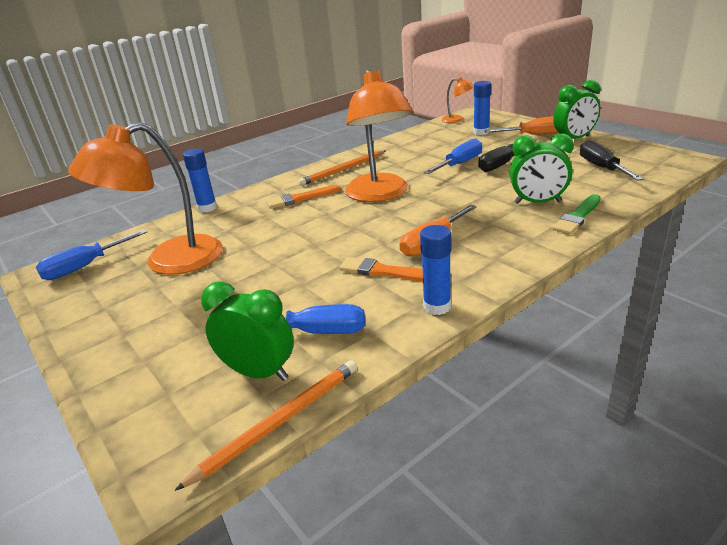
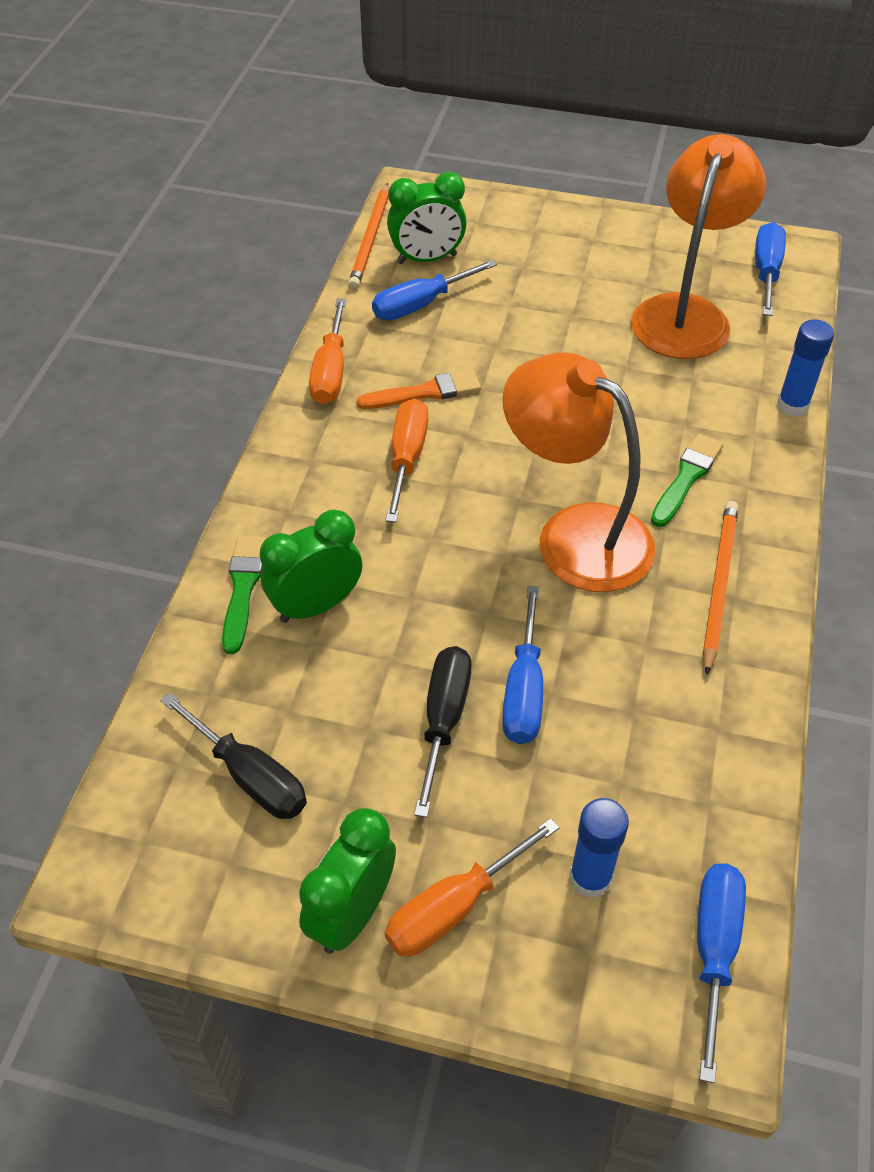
camera: 140 degrees right, 20 degrees up
orange brush [266,185,341,209] -> green brush [651,434,723,527]
blue glue stick [420,225,452,315] -> orange screwdriver [309,298,346,404]
orange lamp [441,77,474,123] -> blue screwdriver [697,864,746,1083]

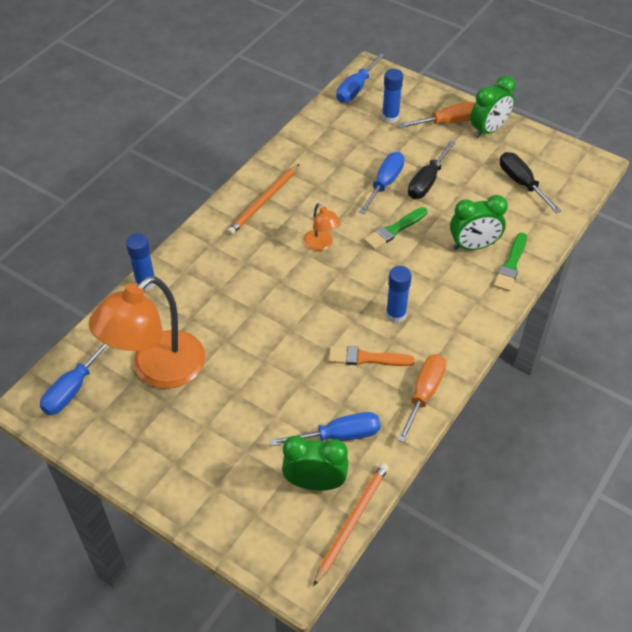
camera: 160 degrees left, 0 degrees up
orange screwdriver [385,399,428,523] -> blue glue stick [386,266,412,323]
orange lamp [502,352,655,592] -> orange lamp [304,203,341,251], size x0.45
green brush [651,434,723,527] -> green brush moved to [364,207,427,250]

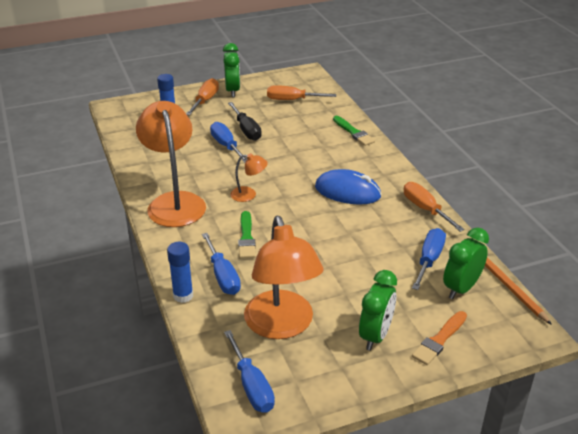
camera: 55 degrees left, 15 degrees down
orange pencil [227,164,299,235] -> orange lamp [136,101,206,227]
orange brush [329,346,415,366] -> orange brush moved to [412,311,467,365]
blue screwdriver [336,53,385,103] -> blue screwdriver moved to [202,233,241,295]
green brush [364,207,427,250] -> green brush moved to [238,211,256,258]
blue glue stick [386,266,412,323] -> blue mouse [315,169,382,204]
green clock [450,195,508,250] -> green clock moved to [359,270,397,350]
black screwdriver [500,152,561,214] -> orange screwdriver [267,85,336,100]

